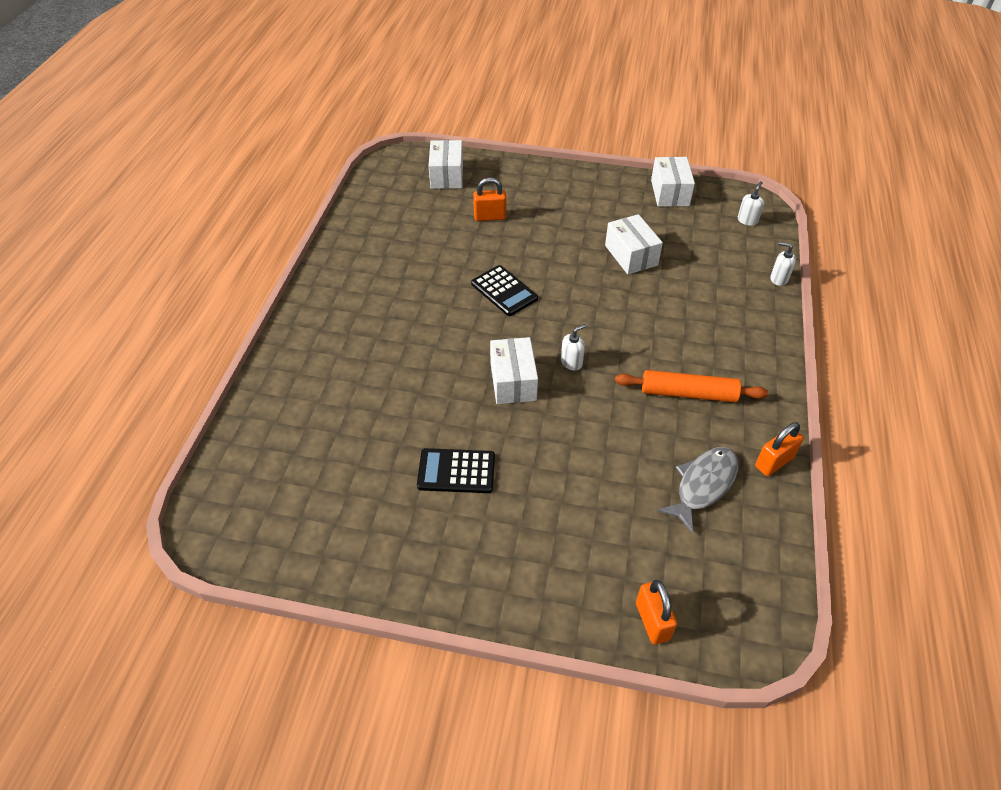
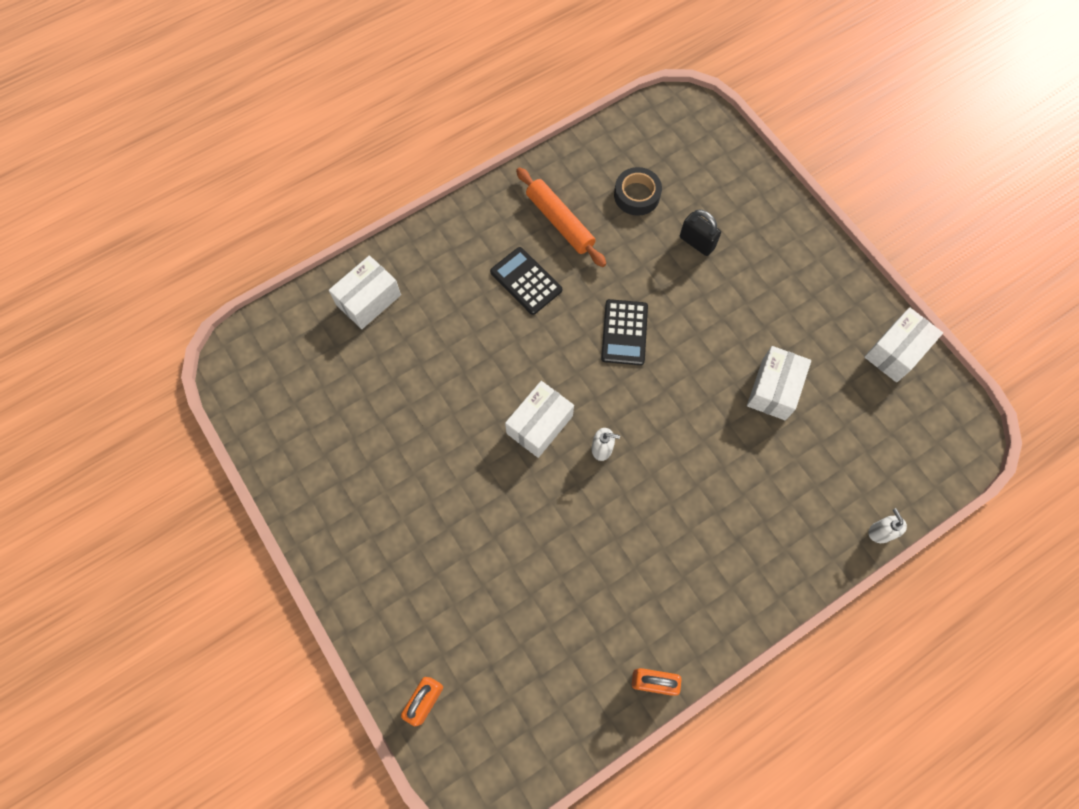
camera: 45 degrees right, 20 degrees up
black calculator [417,448,495,493] -> black calculator moved to [490,247,562,315]
white box [429,140,463,189] -> white box moved to [329,256,401,329]
orange padlock [473,177,506,221] -> black padlock [680,209,721,256]
orange rolling pin [615,370,768,402] -> orange rolling pin moved to [516,168,606,267]
grey fish [657,447,739,534] -> none
white soap dispenser [738,181,764,226] -> none
none -> black tape [614,167,662,216]

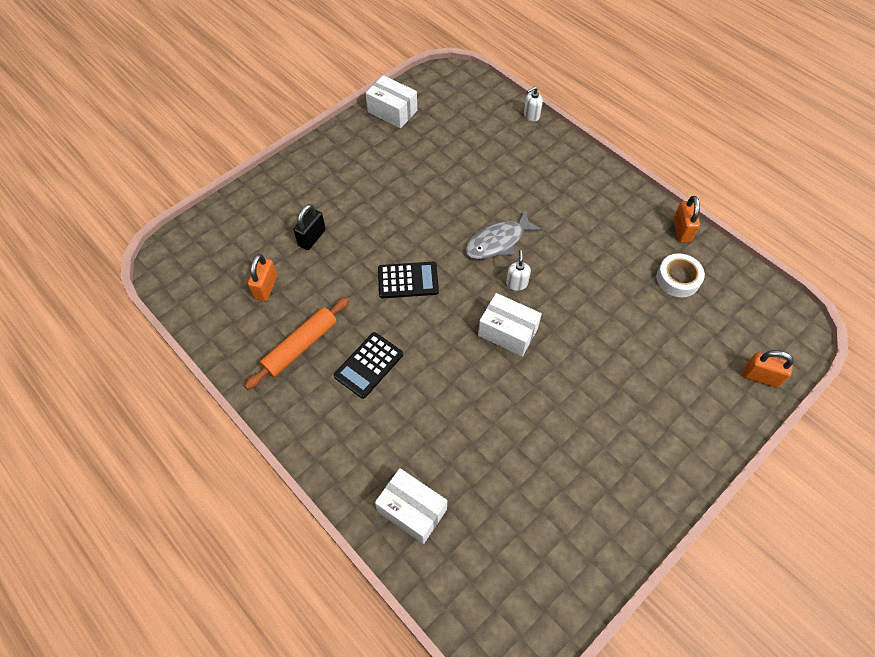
camera: 100 degrees left, 10 degrees down
black tape [614,167,662,216] -> orange padlock [248,254,277,301]
white box [747,346,811,420] -> none
none -> grey fish [465,210,542,259]
none -> white tape [656,254,705,297]

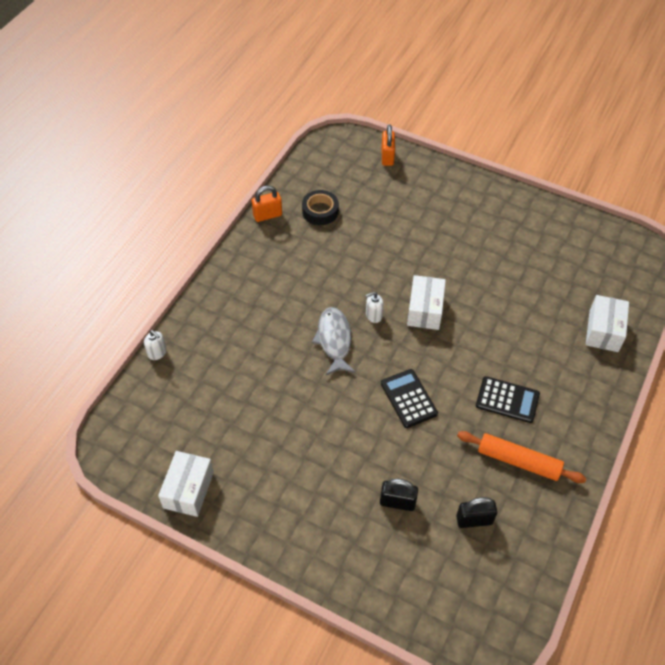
camera: 110 degrees left, 5 degrees down
orange padlock [248,254,277,301] -> black padlock [456,497,497,528]
grey fish [465,210,542,259] -> grey fish turned 135 degrees counterclockwise [312,307,355,375]
white tape [656,254,705,297] -> black tape [302,190,339,225]

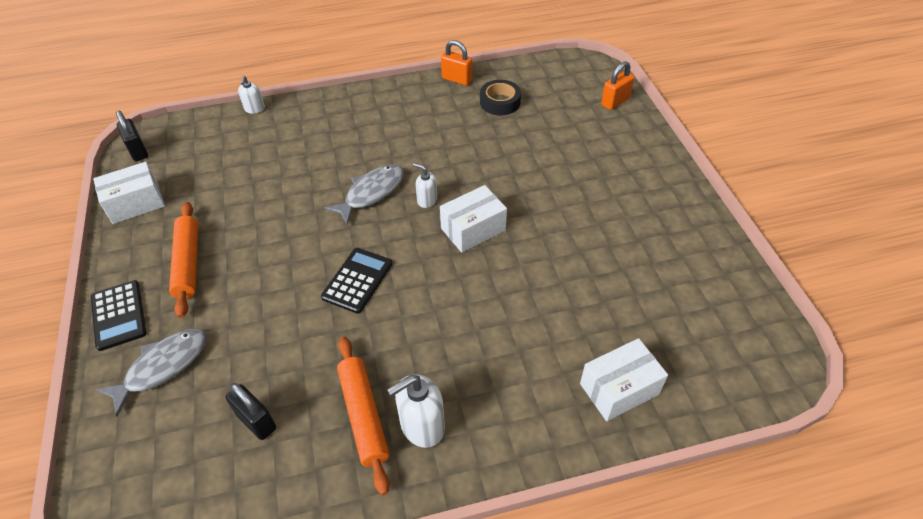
camera: 50 degrees right, 5 degrees down
black padlock [380,479,418,511] -> black padlock moved to [116,110,148,161]
black calculator [476,376,540,423] -> black calculator moved to [91,280,147,351]
none -> grey fish [96,329,207,417]
none -> orange rolling pin [169,202,198,318]
none -> white soap dispenser [387,374,445,448]

